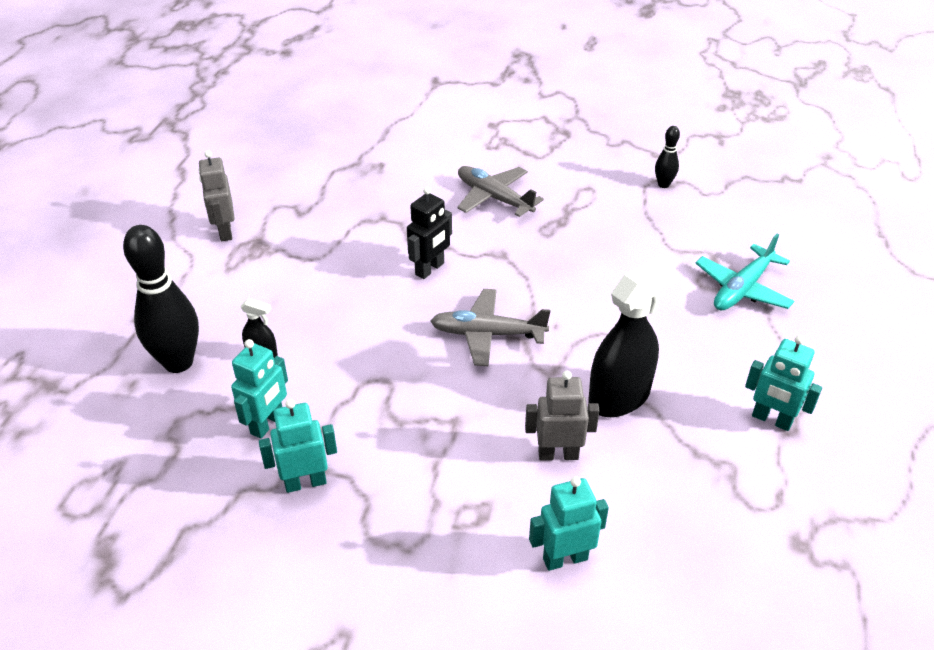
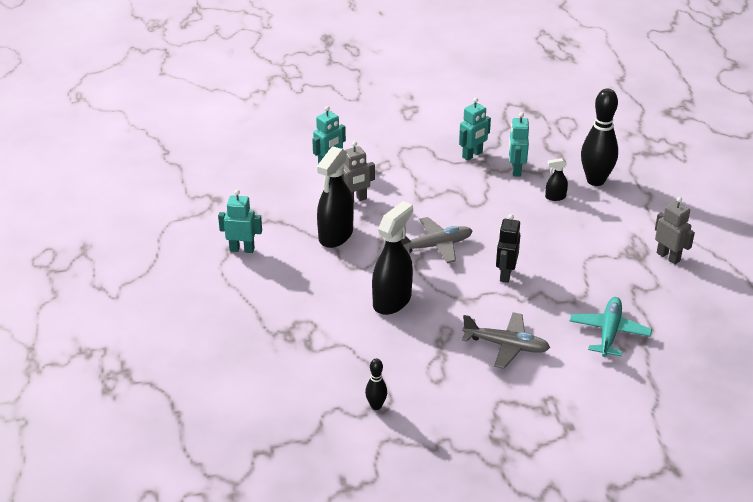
camera: 155 degrees right, 5 degrees down
turquoise plane [695,233,794,310] -> turquoise plane moved to [570,297,652,357]
none -> black spray bottle [372,201,413,315]

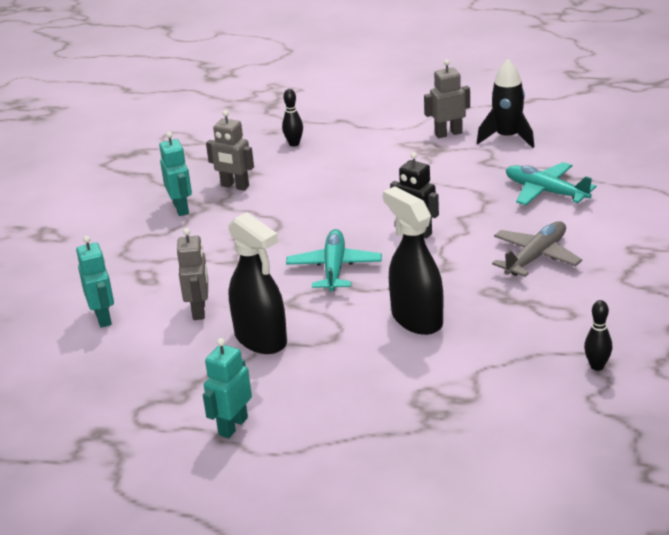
camera: 65 degrees left, 5 degrees down
grey plane [401,217,472,263] -> turquoise plane [286,229,382,292]
turquoise robot [509,112,529,177] -> grey robot [206,110,254,191]
black spray bottle [545,158,568,201] -> none
black bowling pin [581,89,618,186] -> black bowling pin [282,89,303,147], size x0.49
none -> black rocket [477,59,534,148]

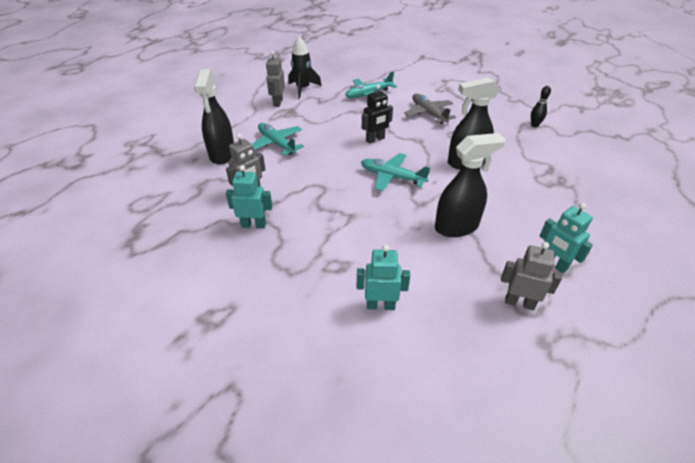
camera: 70 degrees left, 10 degrees up
grey robot [177,228,208,320] -> grey robot moved to [501,242,562,310]
black bowling pin [282,89,303,147] -> black spray bottle [194,69,234,165]
none -> turquoise plane [252,123,304,156]

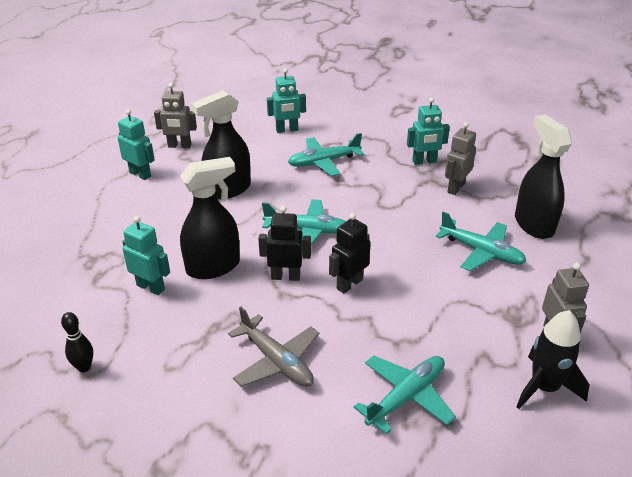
camera: 165 degrees right, 5 degrees down
none -> turquoise robot [122,216,170,295]
none -> black robot [258,206,311,281]
none -> turquoise plane [288,133,364,176]

